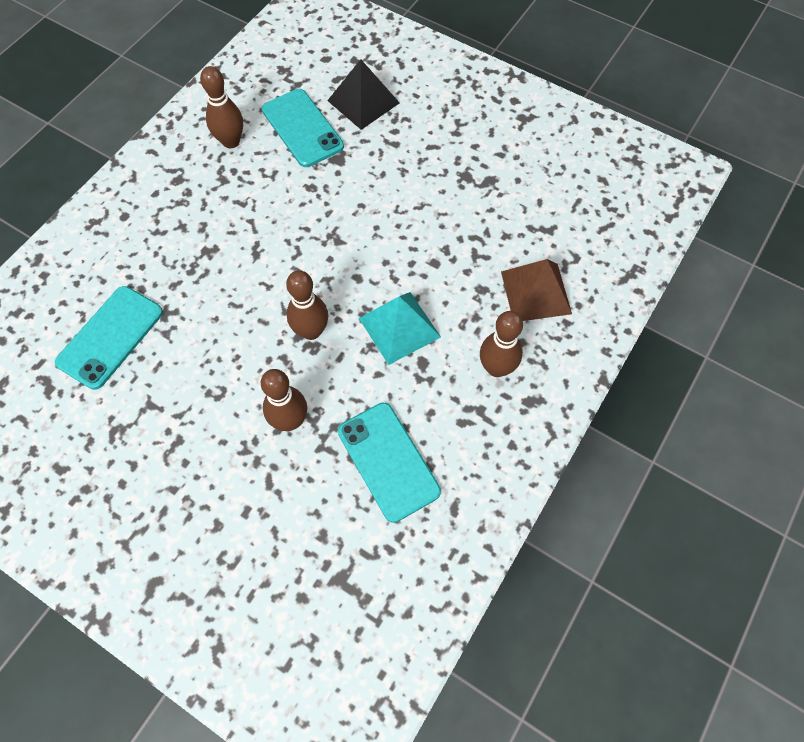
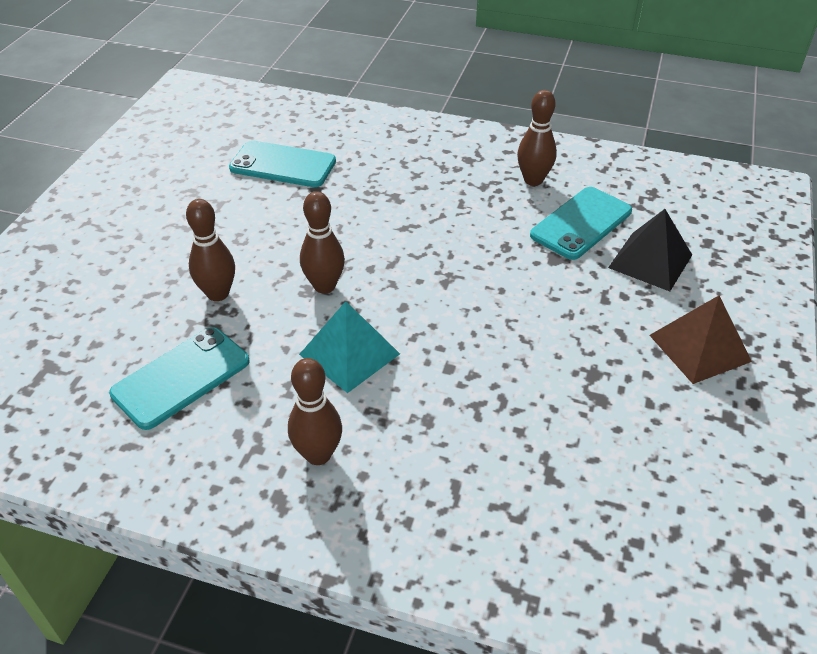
camera: 75 degrees right, 20 degrees down
brown pyramid [501,259,572,321] -> brown pyramid moved to [649,295,752,384]

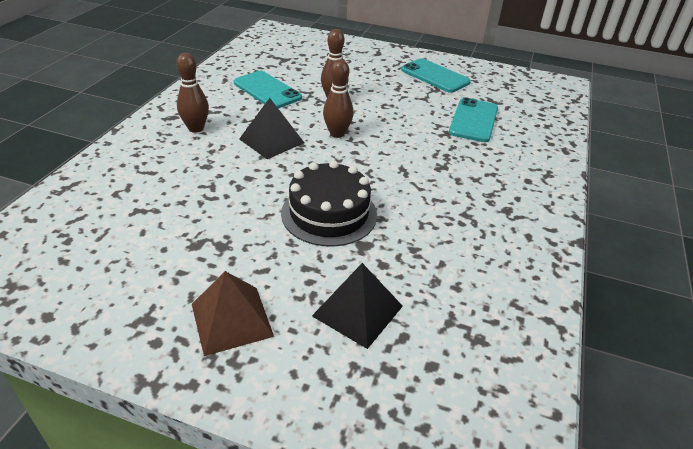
camera: 90 degrees right, 5 degrees down
turquoise pyramid [299,301,400,393] -> black pyramid [239,98,304,159]
brown bowling pin [517,90,557,186] -> none
turquoise phone [530,187,632,260] -> turquoise phone moved to [401,58,471,93]
none -> black cake [281,160,377,247]

